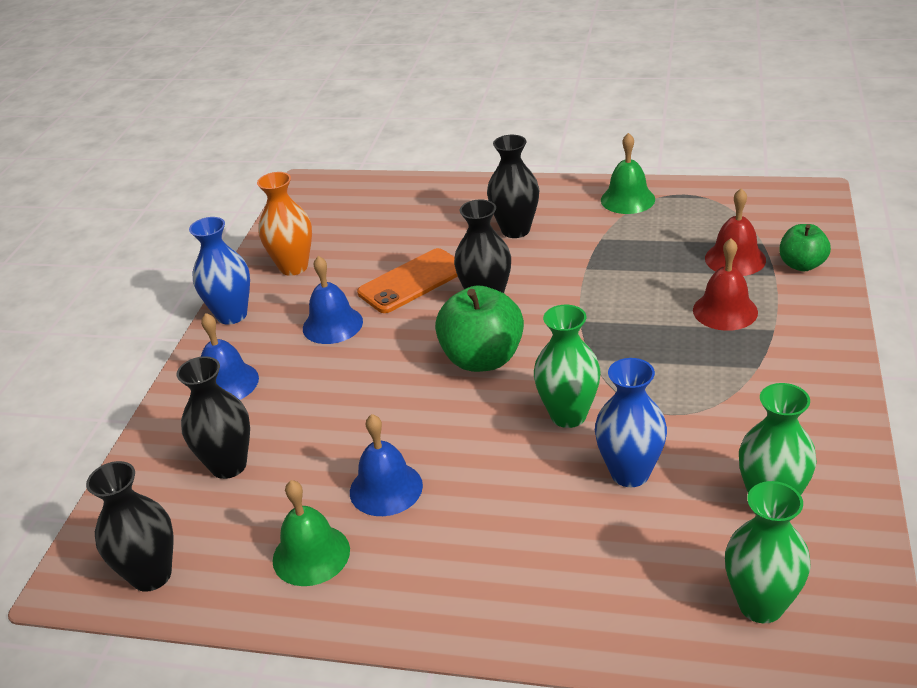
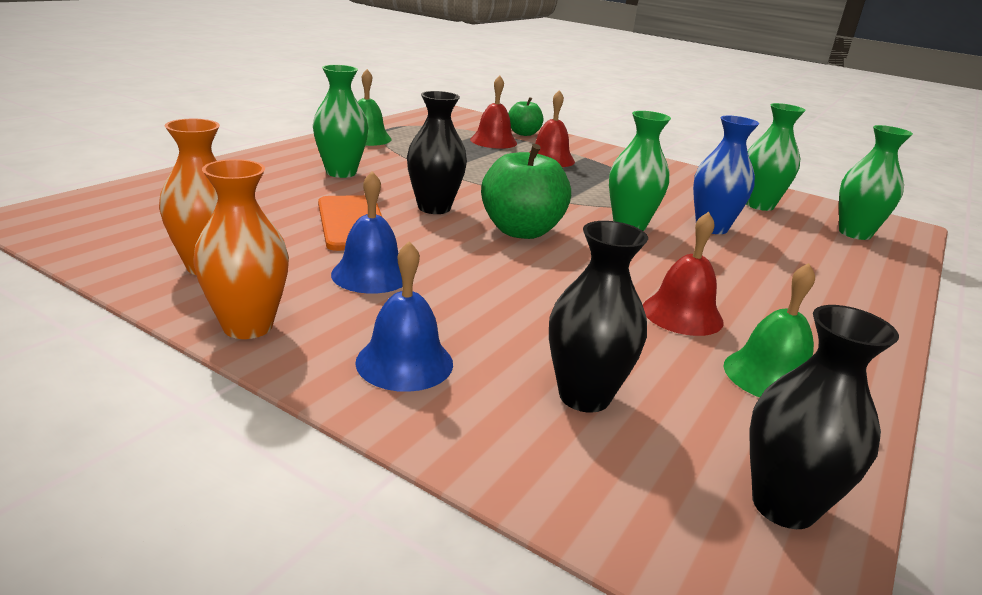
camera: 75 degrees left, 10 degrees down
blue vase [189,217,250,325] -> orange vase [193,159,289,339]
blue bell [350,414,423,516] -> red bell [643,212,723,336]
black vase [487,135,539,238] -> green vase [313,65,368,178]

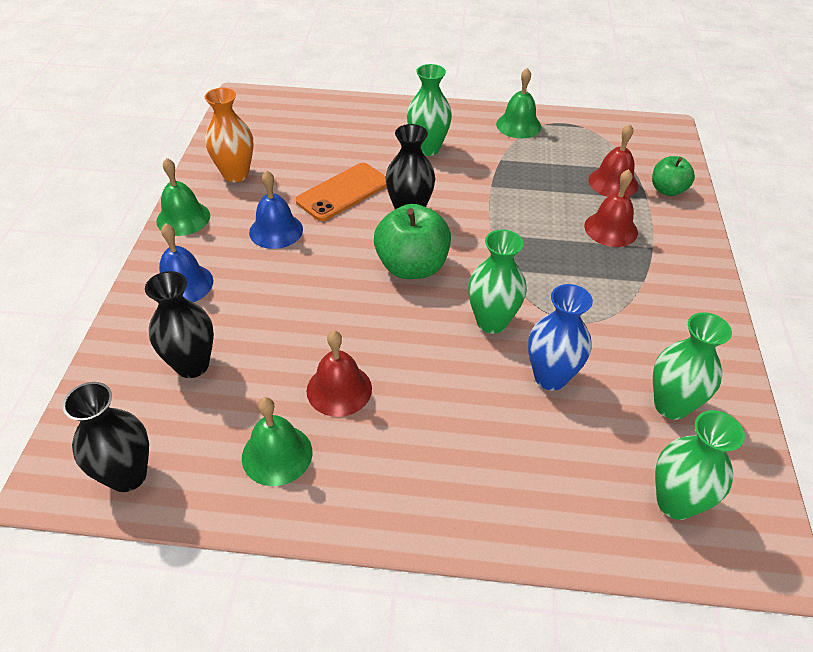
camera: 65 degrees right, 20 degrees up
orange vase [193,159,289,339] -> green bell [156,158,210,236]

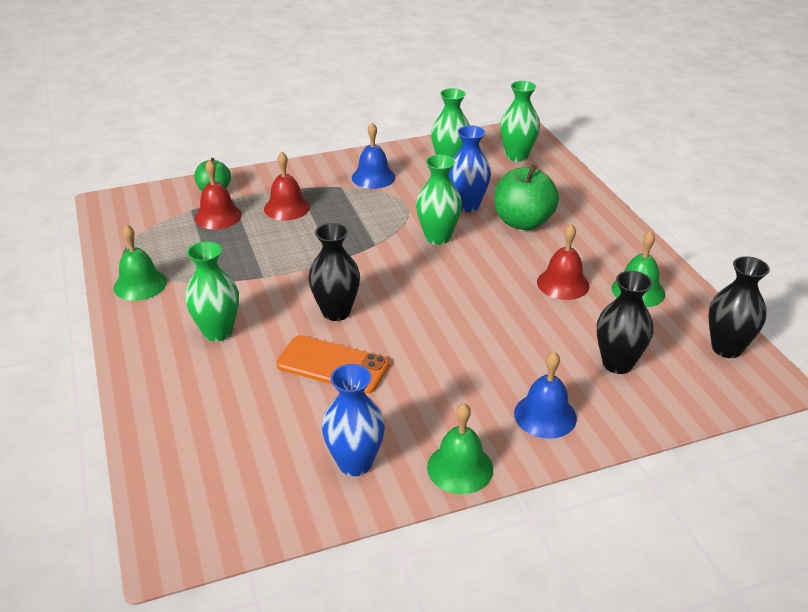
camera: 115 degrees left, 10 degrees down
orange vase [205,88,253,182] -> blue vase [322,364,385,476]
blue bell [249,170,303,249] -> blue bell moved to [352,123,395,189]
green apple [374,204,451,279] -> green apple moved to [495,165,559,230]

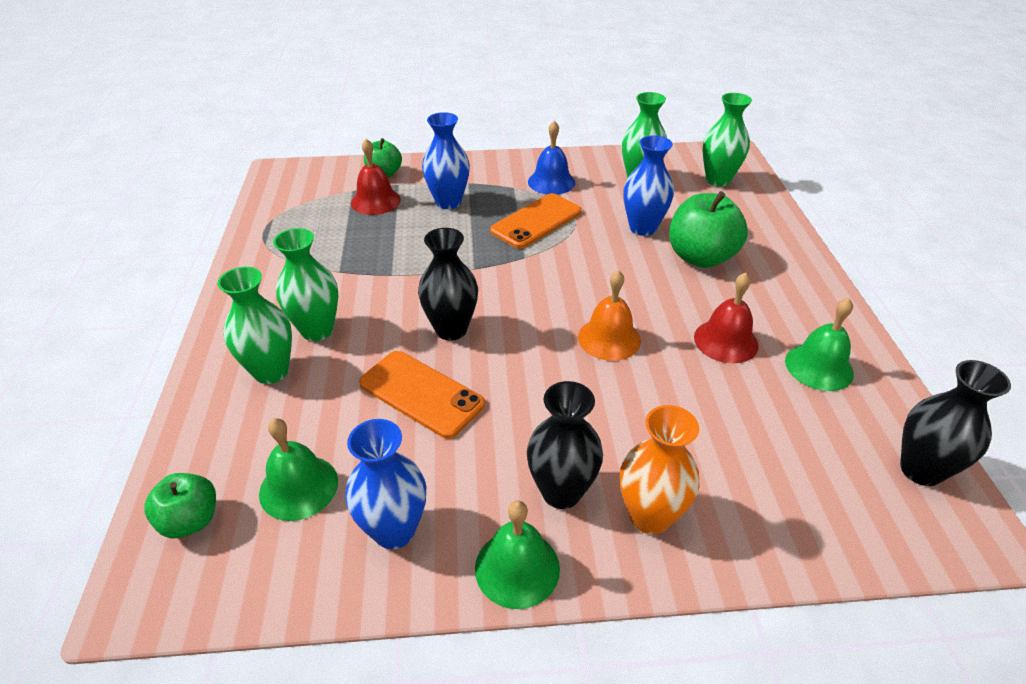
camera: 15 degrees right, 5 degrees up
green bell [113,224,167,301] -> green bell moved to [259,418,338,521]
red bell [264,152,310,221] -> blue vase [422,112,470,209]
green vase [416,155,462,245] -> green vase moved to [218,267,292,384]
blue bell [514,351,577,439] -> orange vase [620,405,700,535]
black vase [597,271,654,374] -> black vase moved to [527,381,603,509]
none -> green apple [144,473,216,539]
none -> orange phone [490,193,582,249]
none -> orange bell [578,270,641,361]

